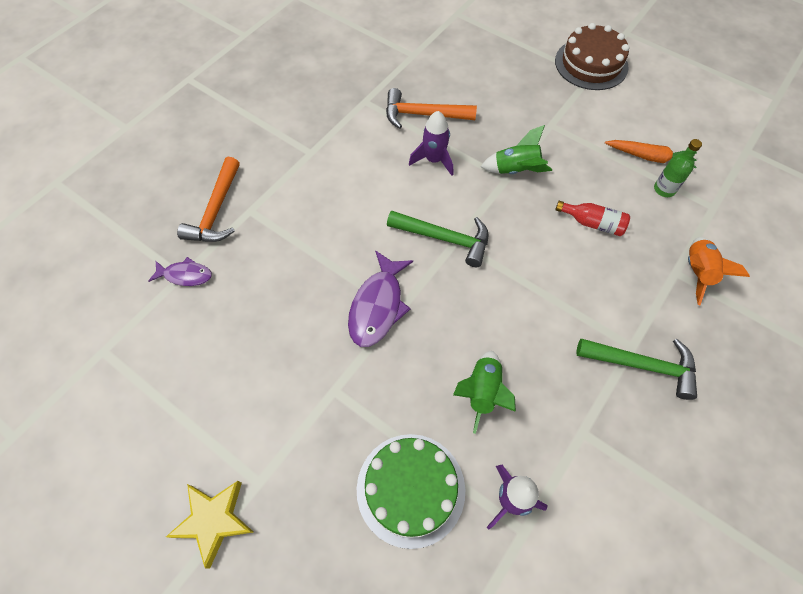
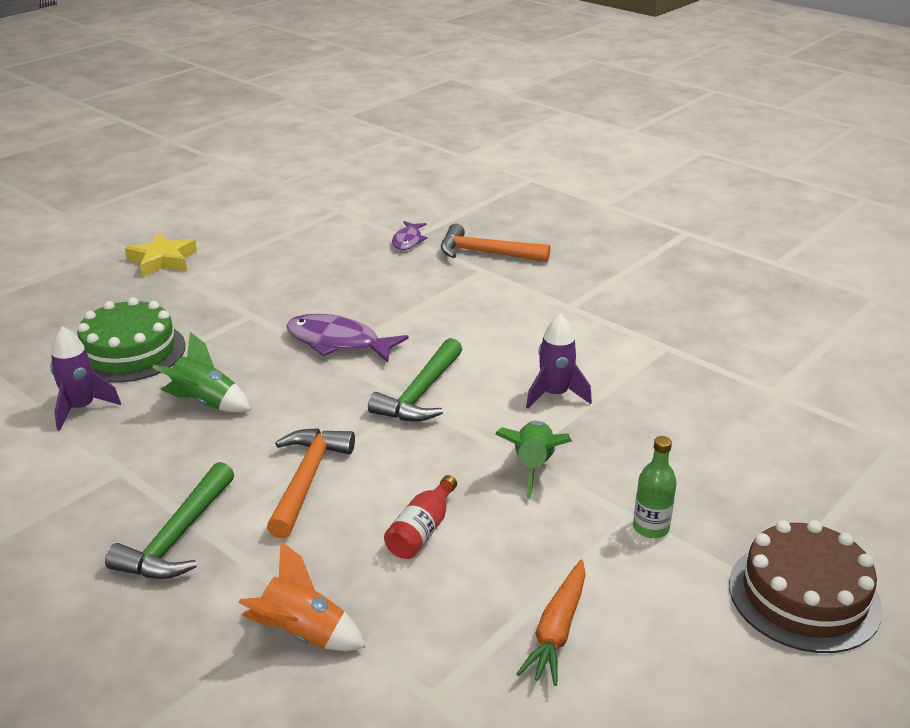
camera: 95 degrees right, 30 degrees down
orange hammer [386,88,477,129] -> orange hammer moved to [267,428,355,539]
green bottle [654,139,702,197] -> green bottle moved to [633,436,677,538]

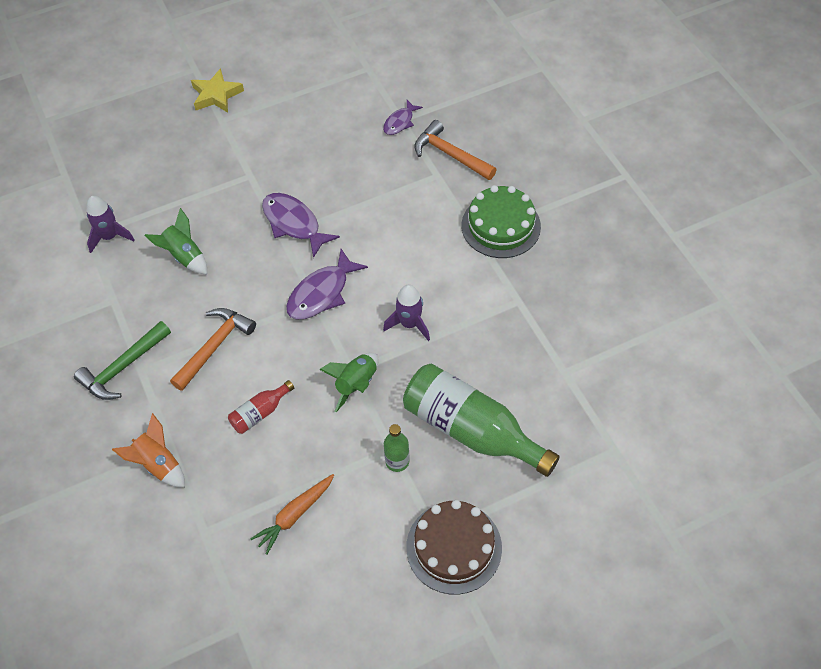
camera: 25 degrees right, 25 degrees up
green cake [77,297,185,383] -> green cake moved to [461,185,541,258]
green hammer [368,338,462,422] -> purple fish [286,249,368,319]
none -> green bottle [403,363,560,477]

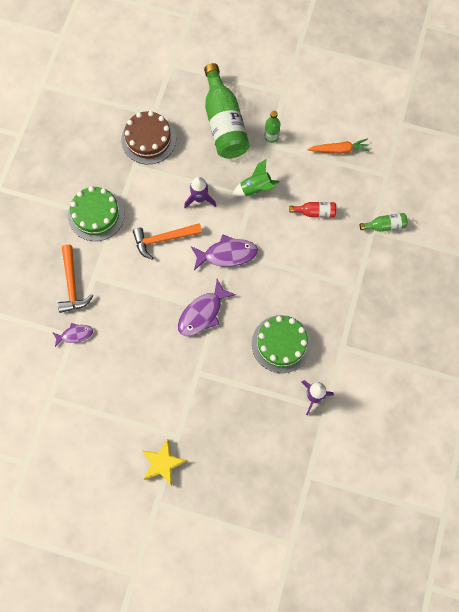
camera: 140 degrees left, 15 degrees up
green hammer [74,321,171,400] -> none
orange rocket [112,413,185,488] -> green bottle [360,213,407,232]
green rocket [144,208,207,274] -> green cake [252,315,311,373]
orange hammer [170,308,256,391] -> orange hammer moved to [133,223,202,260]
purple fish [262,193,340,258] -> purple fish turned 45 degrees clockwise [178,279,236,336]
brown cake [406,500,502,594] -> brown cake moved to [121,111,176,164]

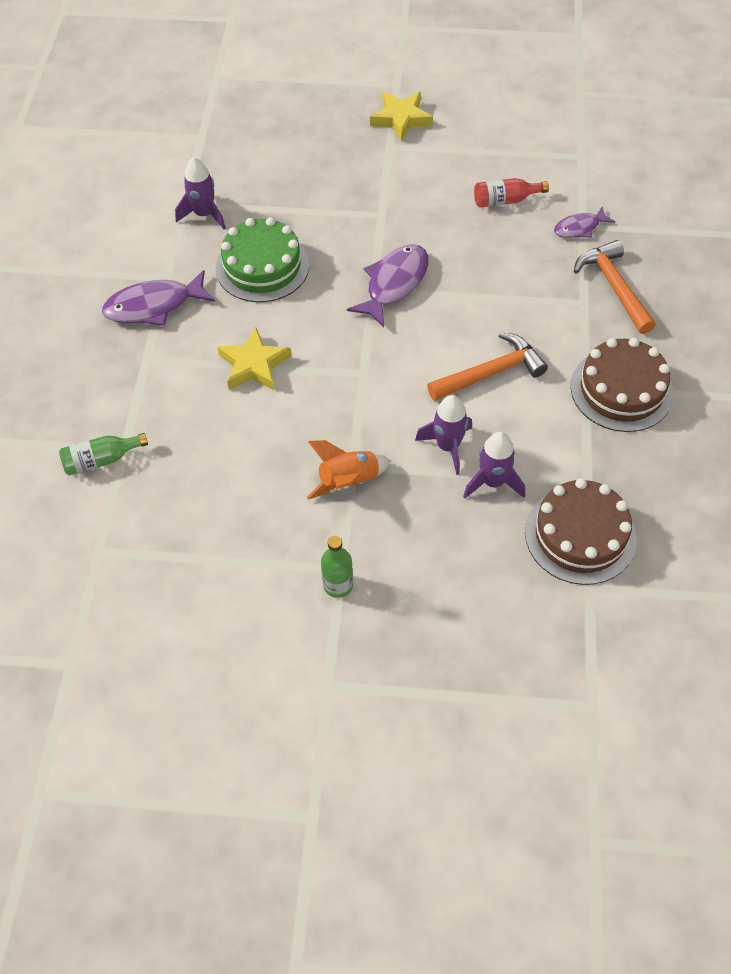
camera: 170 degrees right, 15 degrees down
green cake [68,186,125,241] -> brown cake [571,338,674,432]
purple fish [191,234,258,270] -> purple fish moved to [102,270,215,326]
green bottle [204,63,250,159] -> none
green rocket [232,159,279,196] -> orange rocket [307,440,390,499]
red bottle [289,202,336,218] -> red bottle moved to [474,178,549,207]
orange carrot [308,139,370,154] -> none
none -> yellow star [217,327,291,391]
none -> purple rocket [463,432,525,498]

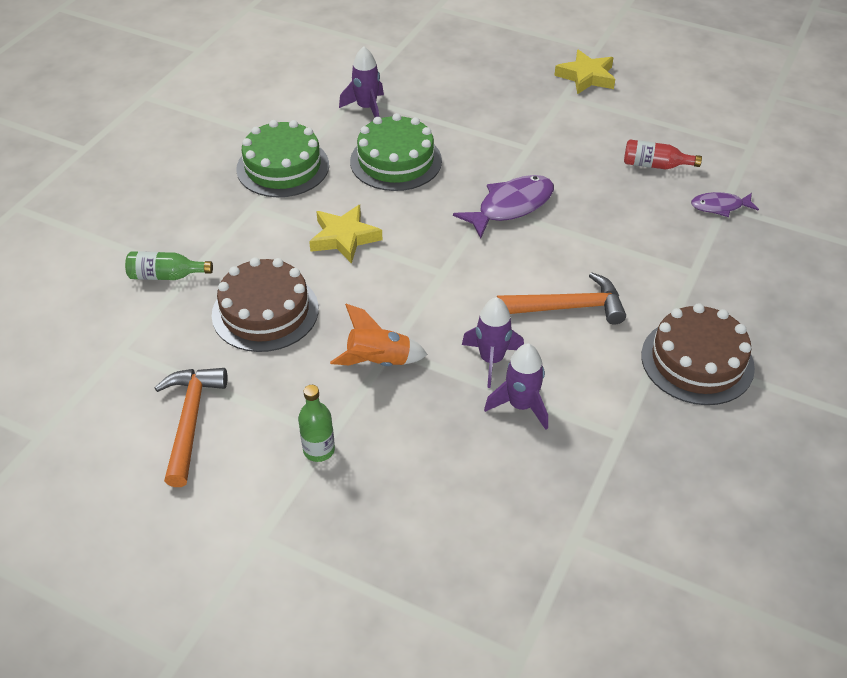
camera: 20 degrees right, 10 degrees down
purple fish [102,270,215,326] -> green cake [236,120,329,197]
brown cake [525,478,637,585] -> brown cake moved to [212,257,319,352]
orange hammer [574,240,656,334] -> orange hammer moved to [155,368,227,487]

